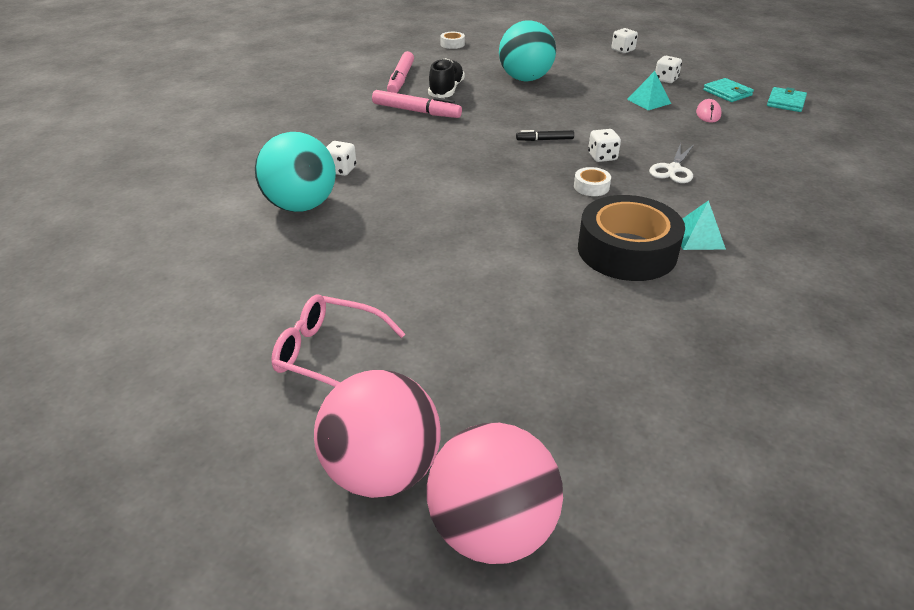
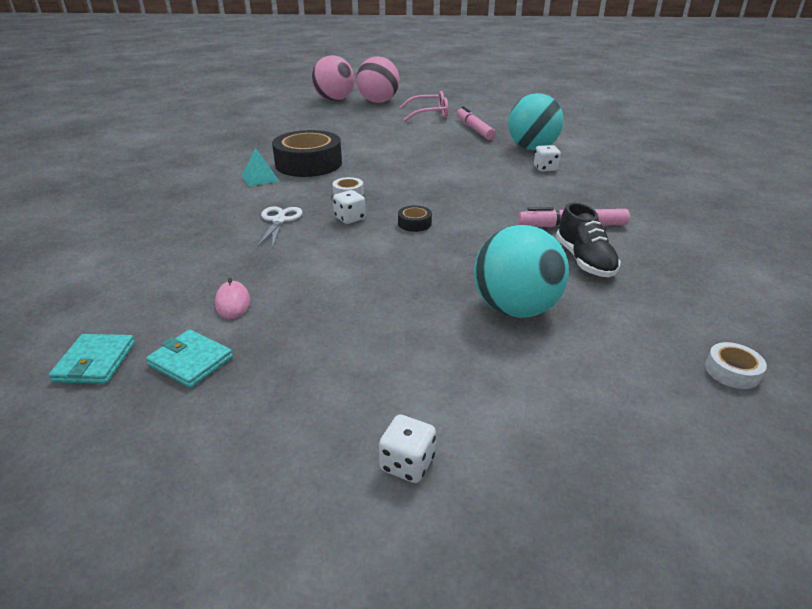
camera: 155 degrees right, 5 degrees down
pink marker [387,51,414,93] -> pink marker moved to [457,106,496,140]
black marker [516,130,574,141] -> black tape [398,206,432,232]
turquoise pyramid [627,71,671,110] -> none
white dice [655,56,682,83] -> none

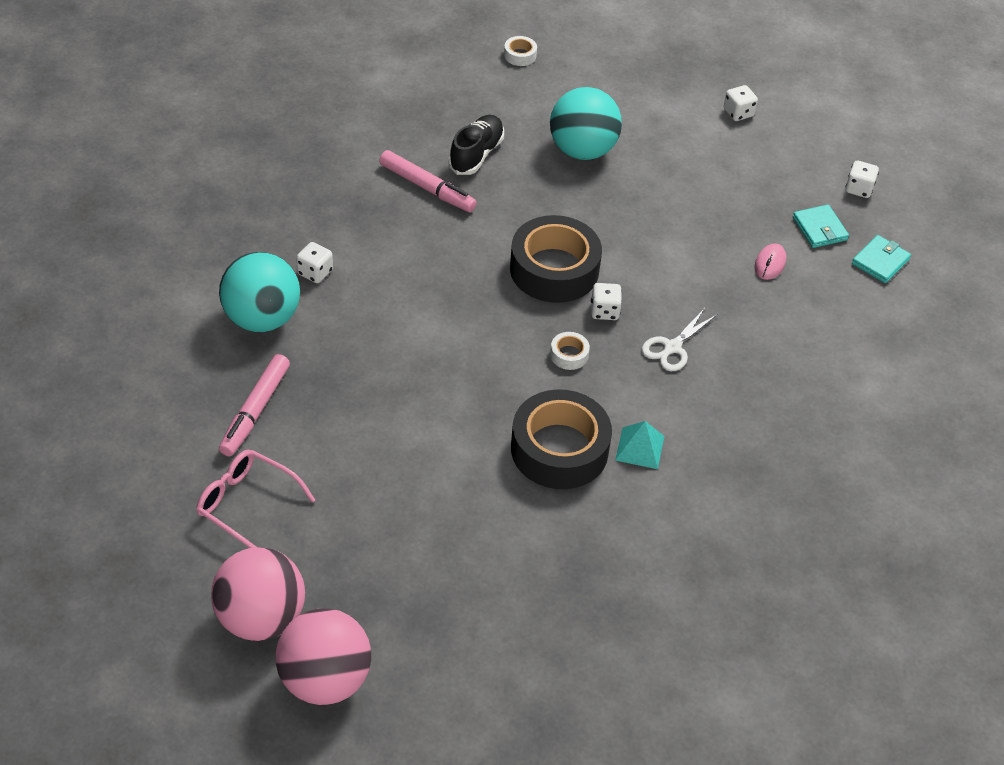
camera: 145 degrees left, 15 degrees up
black tape [398,206,432,232] -> black tape [510,215,602,303], size x2.43
none -> white dice [846,161,879,198]

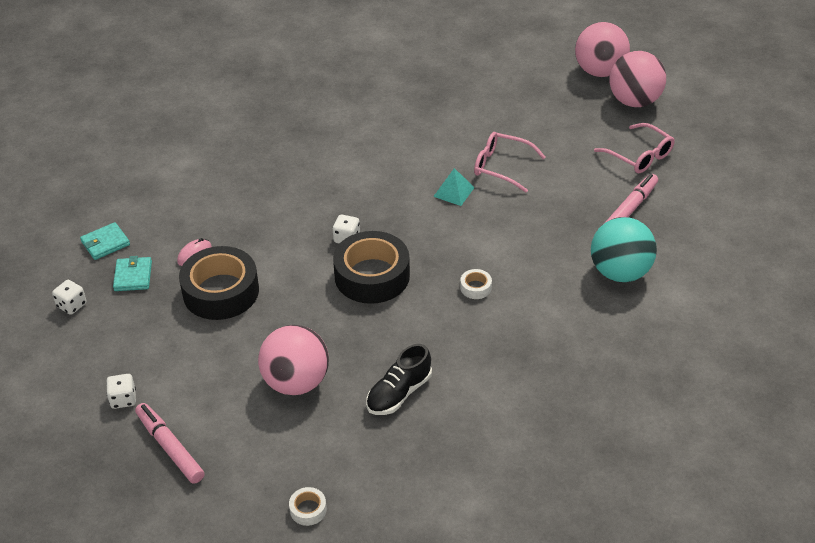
camera: 160 degrees left, 5 degrees down
white dice [296,242,333,283] -> none
pink marker [379,150,477,212] -> pink marker moved to [135,403,204,484]
black tape [511,389,612,489] -> black tape moved to [179,246,259,320]
turquoise ball [550,87,622,160] -> pink ball [258,325,329,395]
white tape [550,332,590,370] -> white tape moved to [460,269,492,299]
turquoise pyramid [615,421,664,469] -> turquoise pyramid moved to [433,168,475,206]
white scissors [642,308,718,371] -> none
none -> pink glasses [474,132,546,193]

